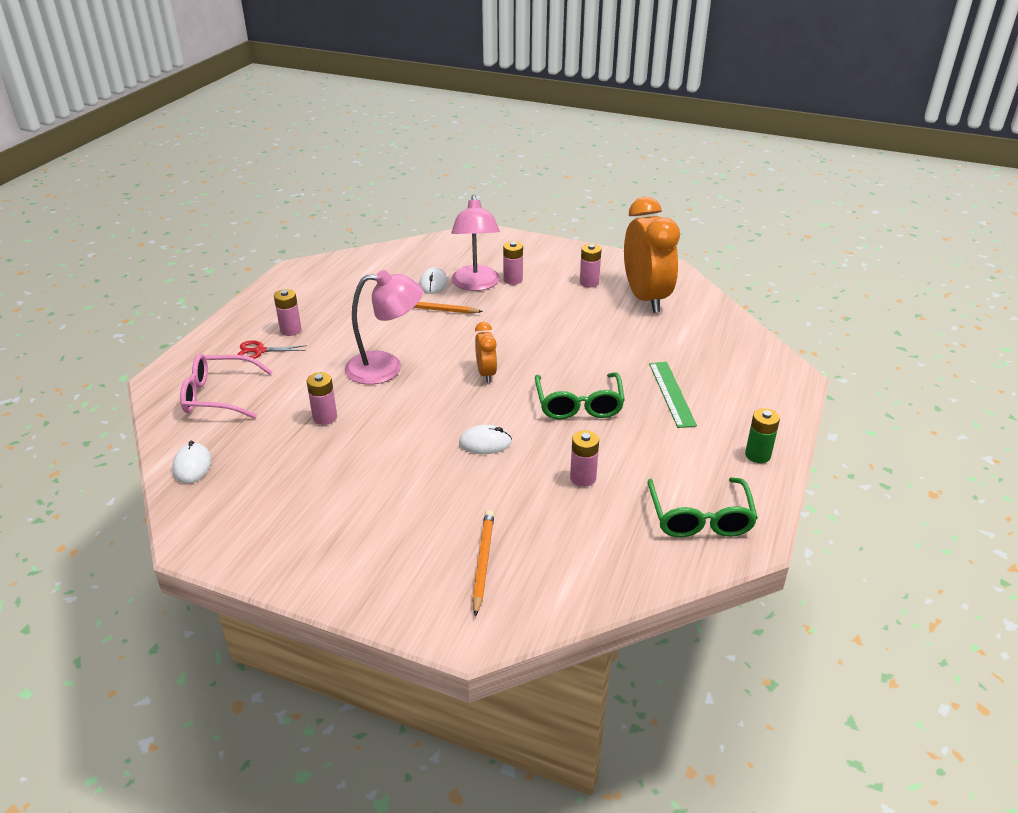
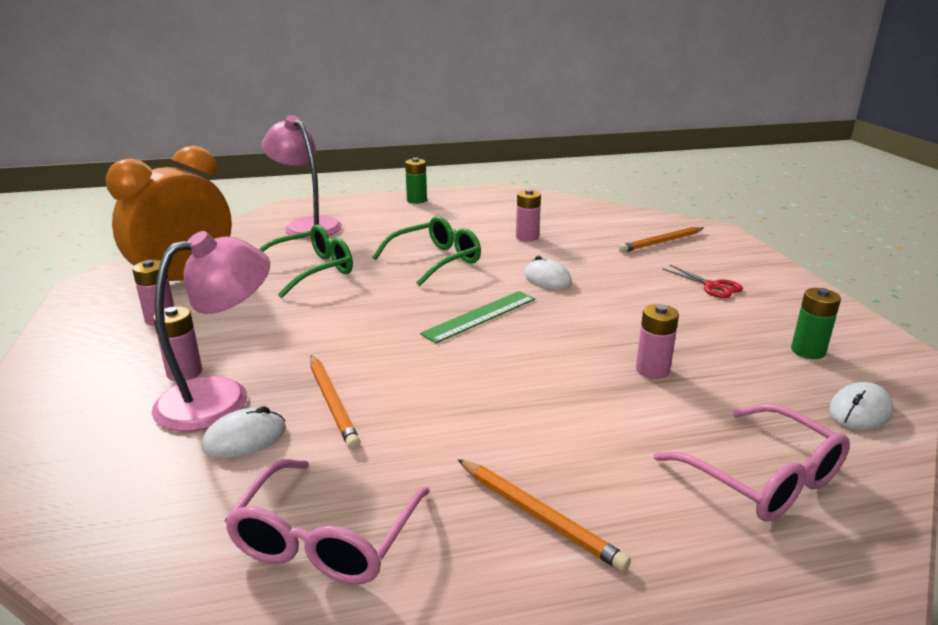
camera: 125 degrees left, 10 degrees down
red scissors [238,340,307,359] -> red scissors moved to [663,265,743,298]
pink battery [274,289,302,336] -> orange pencil [458,459,631,572]
pink lamp [345,270,423,384] -> pink lamp moved to [262,115,342,239]
orange clock [475,322,497,383] -> none
green glasses [648,477,758,537] -> green glasses moved to [259,224,353,298]
green ruler [649,362,697,428] -> green ruler moved to [420,291,535,343]
none -> pink glasses [224,459,430,584]
none -> green battery [791,288,841,359]

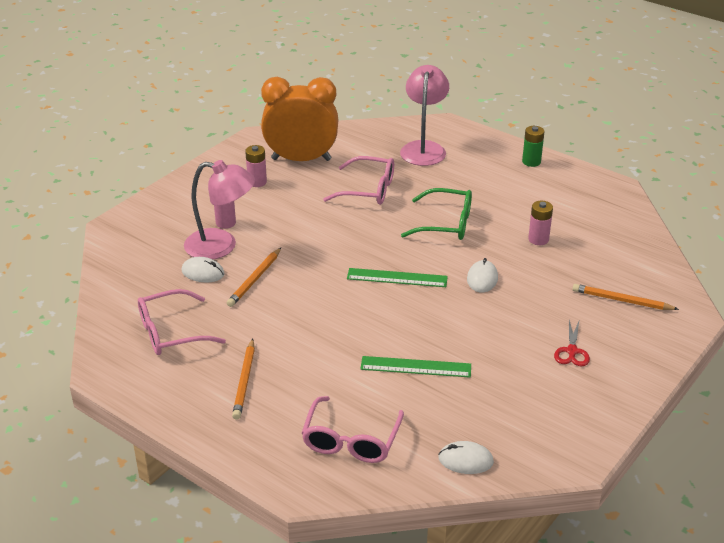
camera: 50 degrees right, 10 degrees up
green glasses [259,224,353,298] -> pink glasses [323,156,394,205]
pink battery [636,304,679,379] -> green ruler [360,356,471,378]
green battery [791,288,841,359] -> none

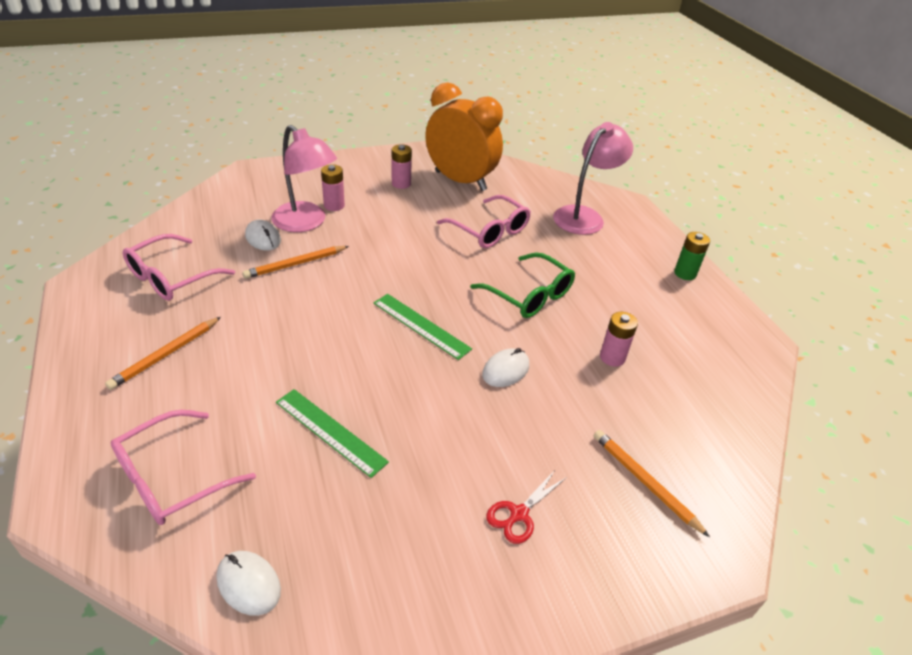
camera: 30 degrees right, 5 degrees up
pink glasses [138,289,226,355] -> pink glasses turned 60 degrees counterclockwise [123,234,235,301]

